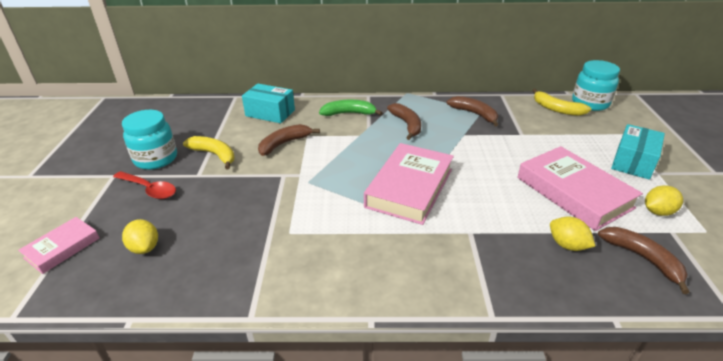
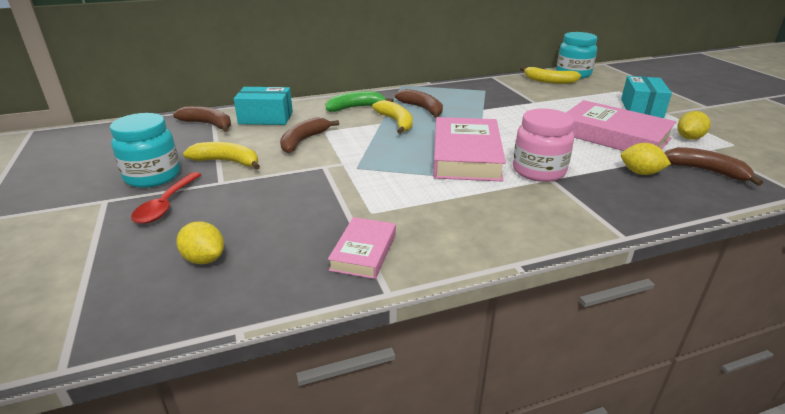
camera: 20 degrees left, 5 degrees down
pink book [18,217,100,274] -> pink book moved to [328,217,396,279]
red spoon [113,171,176,199] -> red spoon turned 90 degrees clockwise [131,172,201,224]
brown banana [447,96,498,127] -> brown banana moved to [173,106,231,132]
none -> yellow banana [372,100,413,134]
none -> pink jar [513,108,574,182]

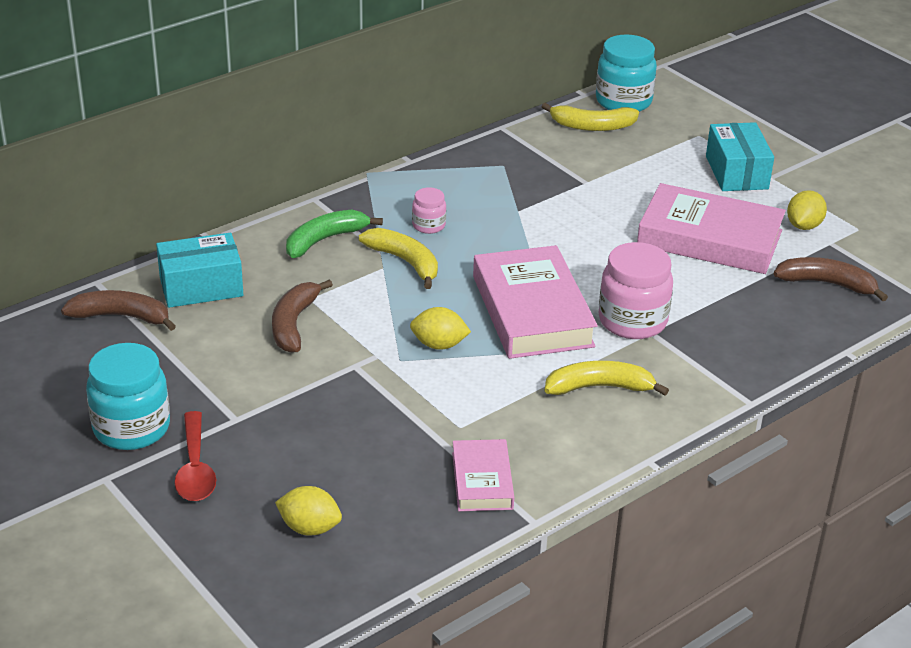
camera: 20 degrees left, 5 degrees up
yellow banana [183,142,260,170] -> yellow banana moved to [545,361,669,396]
brown banana [395,89,443,118] -> pink jar [412,187,446,234]
yellow lemon [621,143,671,175] -> yellow lemon moved to [410,307,471,350]

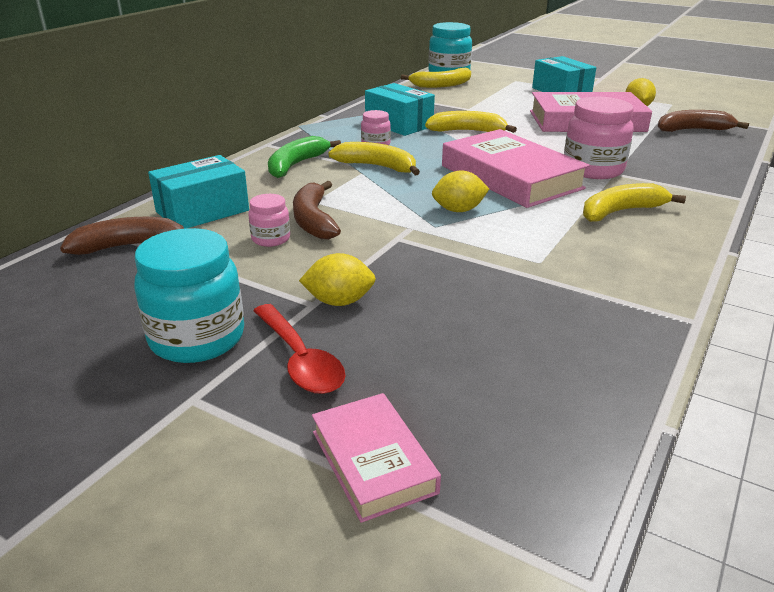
camera: 20 degrees left, 5 degrees down
yellow lemon [275,486,342,536] -> yellow lemon moved to [299,253,376,306]
pink book [452,439,514,511] -> pink book moved to [312,393,441,523]
none -> pink jar [248,194,290,247]
none -> turquoise box [365,83,435,136]
none -> yellow banana [425,111,517,133]

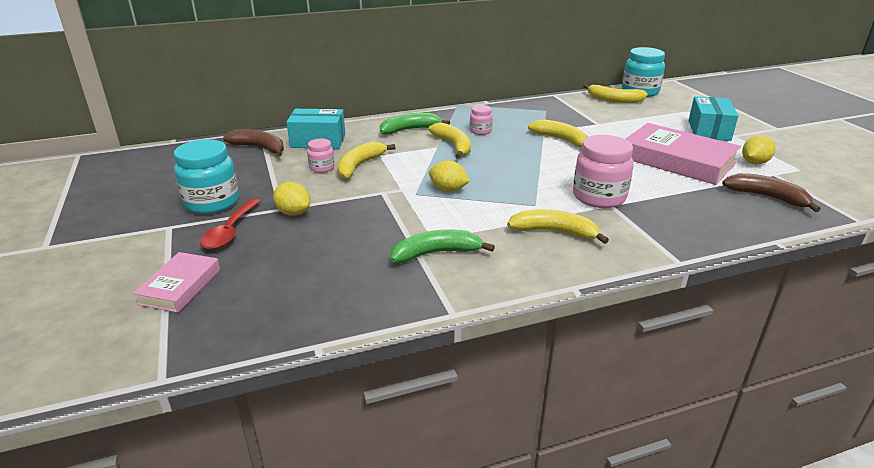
camera: 40 degrees right, 0 degrees up
brown banana [293,181,341,239] -> yellow banana [337,141,396,179]
turquoise box [365,83,435,136] -> none
pink book [442,129,590,208] -> none
none -> green banana [391,229,495,263]

